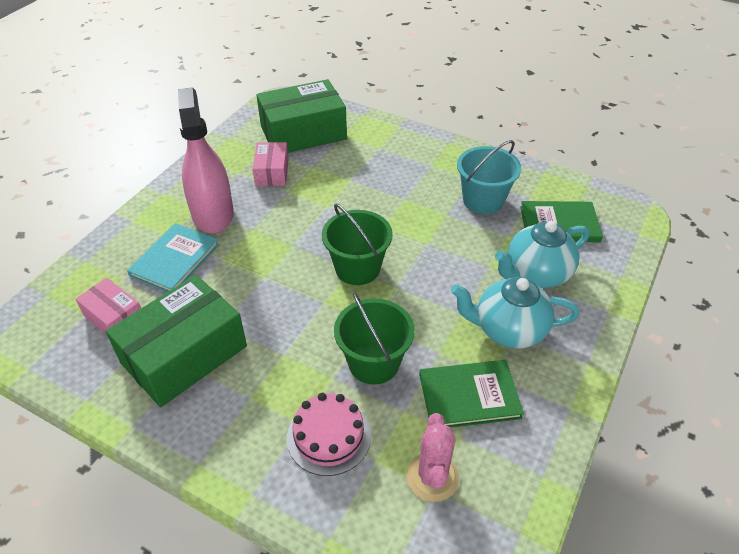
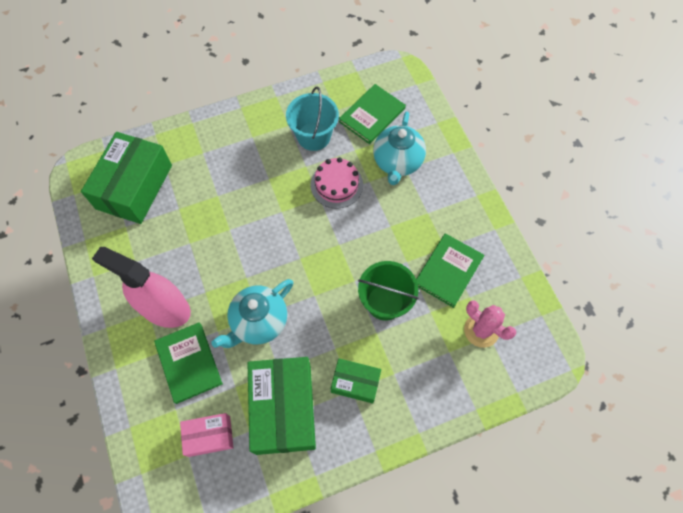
camera: 50 degrees left, 20 degrees up
turquoise book [127,223,219,292] -> green book [154,322,223,404]
pink box [253,142,289,186] -> none
pink cake [287,393,371,476] -> pink cake moved to [310,157,363,209]
green bucket [322,203,393,285] -> none
turquoise teapot [451,277,579,349] -> turquoise teapot moved to [211,279,293,348]
none -> green box [331,358,381,403]

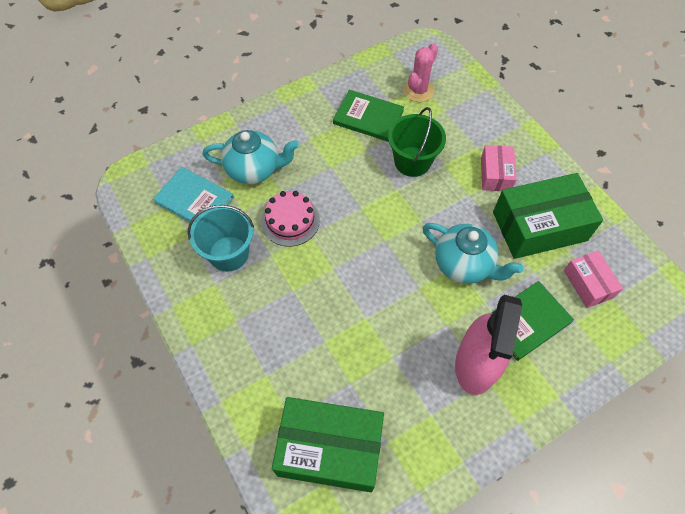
camera: 100 degrees left, 5 degrees down
green box [331,358,381,403] -> pink box [481,145,517,191]
green book [339,84,406,144] -> turquoise book [153,167,234,222]

